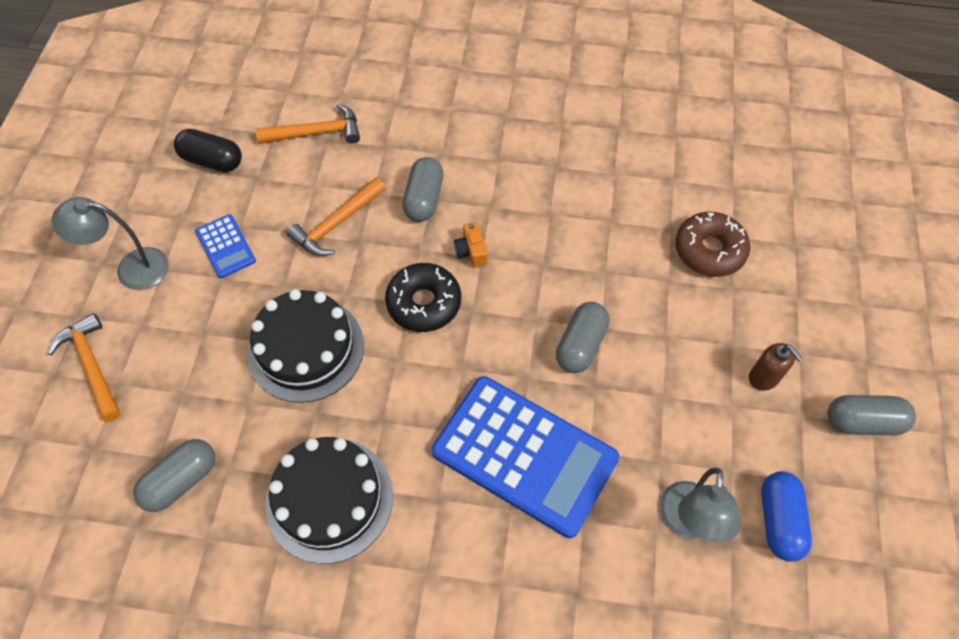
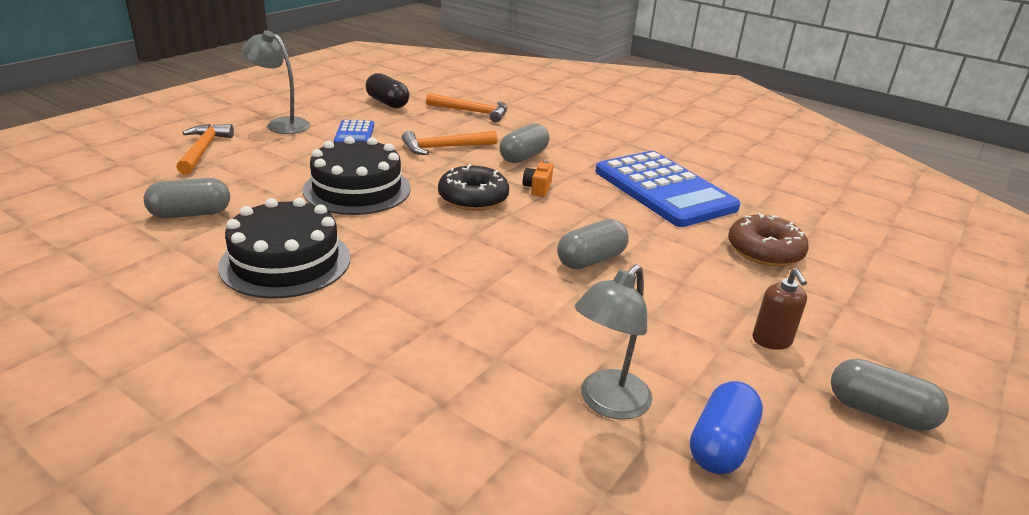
camera: 25 degrees right, 30 degrees down
blue calculator [432,376,619,538] -> blue calculator moved to [595,151,740,227]

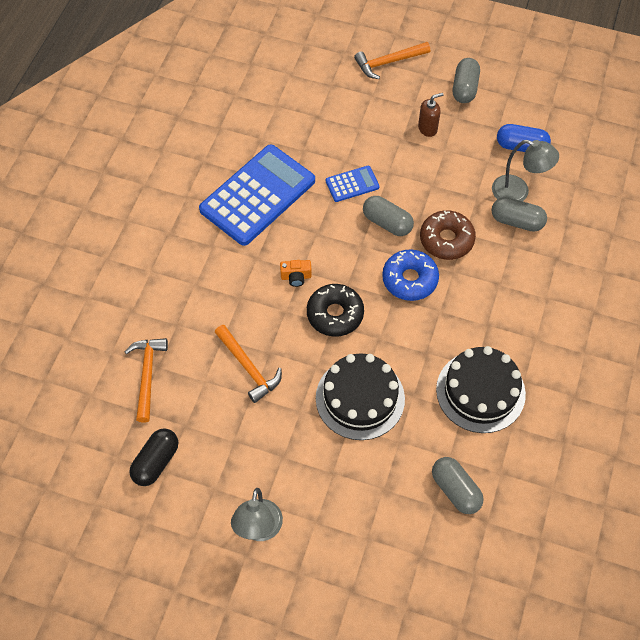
camera: 105 degrees left, 30 degrees up
orange hammer [176,124,234,174] -> orange hammer moved to [354,42,430,79]
blue calculator [334,120,374,143] -> blue calculator moved to [326,166,379,202]
grey capsule [499,123,549,163] -> grey capsule moved to [491,197,547,232]
brown donut [728,213,809,267] -> brown donut moved to [420,210,476,260]
none -> blue donut [382,249,439,301]

